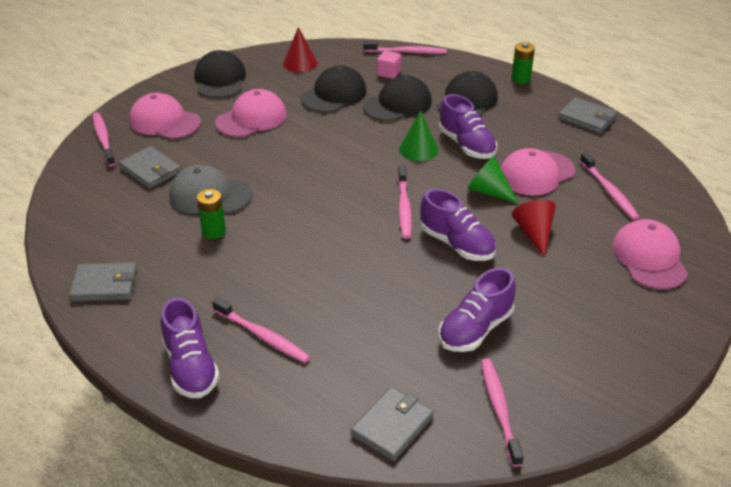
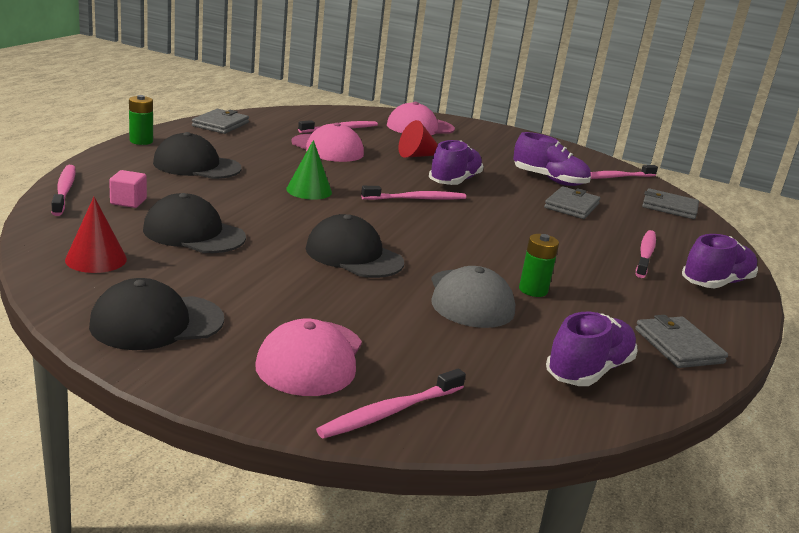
camera: 110 degrees left, 15 degrees down
grey wallet [119,146,182,189] -> grey wallet moved to [544,186,600,219]
pink cap [215,89,286,137] -> none
black cap [363,75,432,121] -> black cap moved to [306,214,404,278]
purple shoe [439,94,497,159] -> purple shoe moved to [546,312,637,386]
green cone [467,156,519,204] -> none

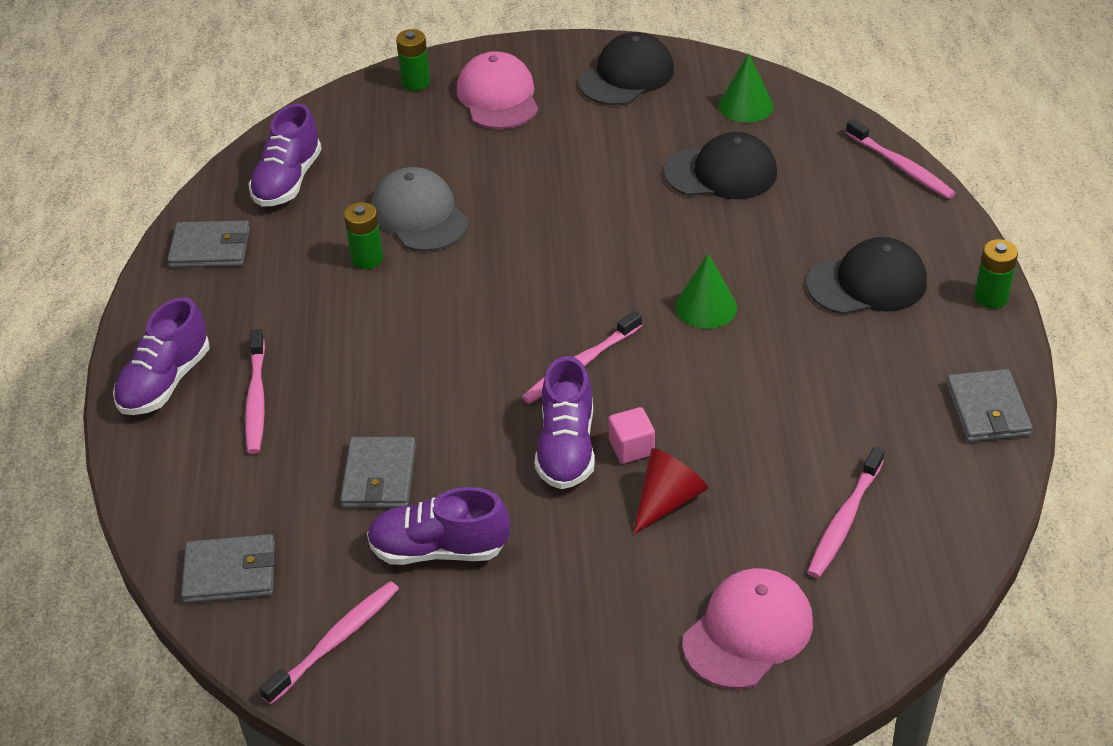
camera: 160 degrees right, 20 degrees up
red cone [65,197,127,273] -> green cone [719,53,773,123]
pink cube [109,170,147,208] -> pink cube moved to [608,407,655,464]
pink cap [291,123,364,162] -> none
black cap [306,214,404,278] -> none
pink toothbrush [316,368,466,439] -> green battery [396,29,430,91]
grey wallet [635,315,728,368] -> grey wallet turned 45 degrees counterclockwise [167,220,250,268]

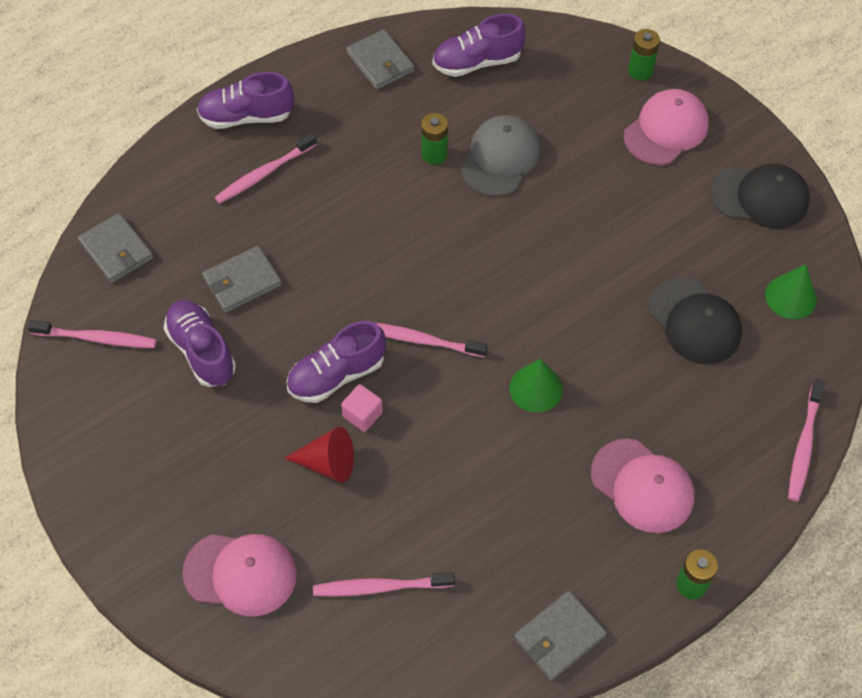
camera: 55 degrees right, 15 degrees up
black cap [806,237,927,315] -> pink cap [591,439,694,533]

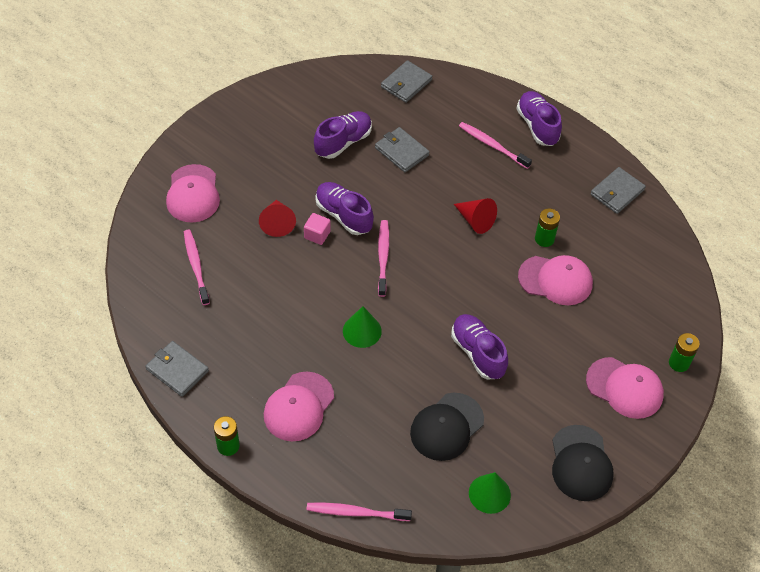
camera: 75 degrees right, 5 degrees down
pink toothbrush [27,320,157,348] -> none
purple shoe [433,14,526,77] -> purple shoe moved to [451,314,508,380]
grey cap [461,115,540,197] -> pink cap [518,255,593,305]
none -> red cone [454,198,497,234]

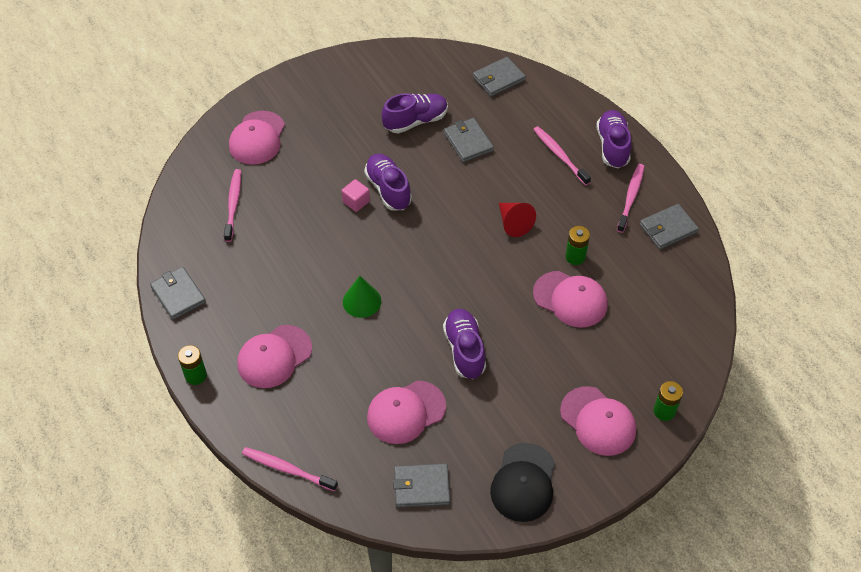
camera: 20 degrees right, 0 degrees up
red cone [259,200,296,237] -> none
pink toothbrush [378,220,389,297] -> pink toothbrush moved to [617,164,645,233]
black cap [410,393,484,461] -> pink cap [367,380,446,444]
green cone [469,472,511,514] -> grey wallet [393,463,450,508]

